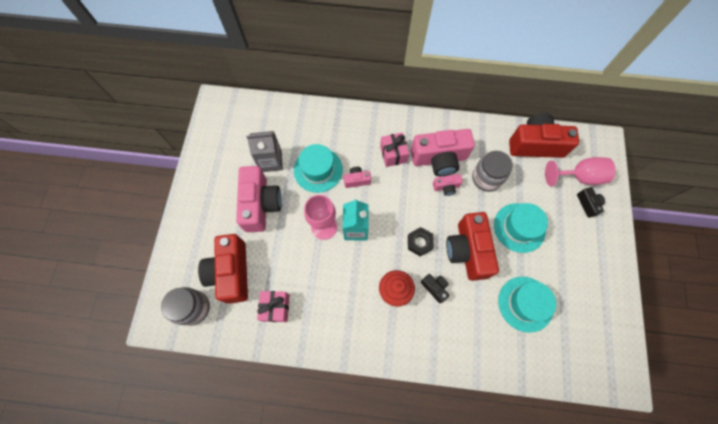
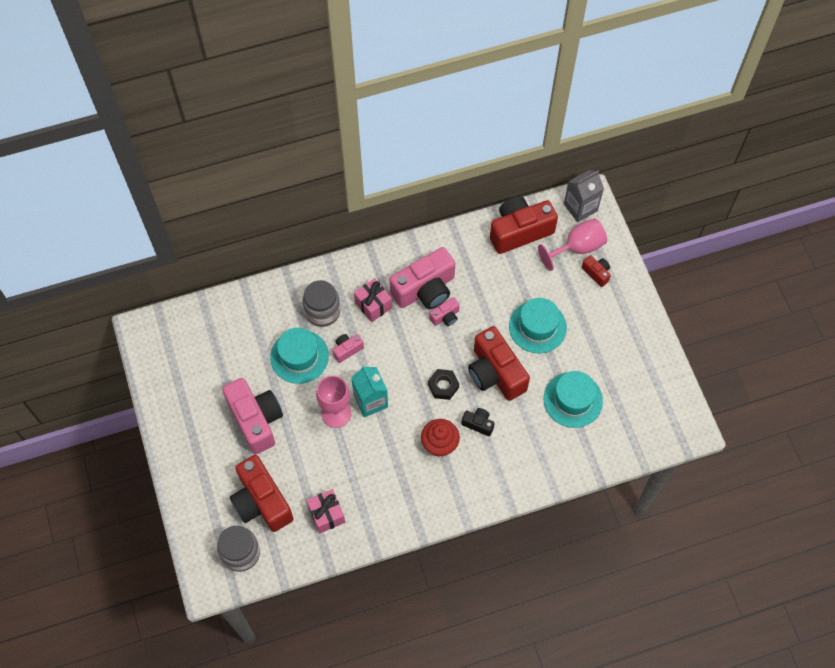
camera: 25 degrees left, 5 degrees down
grey carton [246,131,283,172] -> grey carton moved to [564,170,604,222]
grey jar [472,151,513,192] -> grey jar moved to [302,280,341,327]
black camera [577,187,605,218] -> red camera [582,255,611,287]

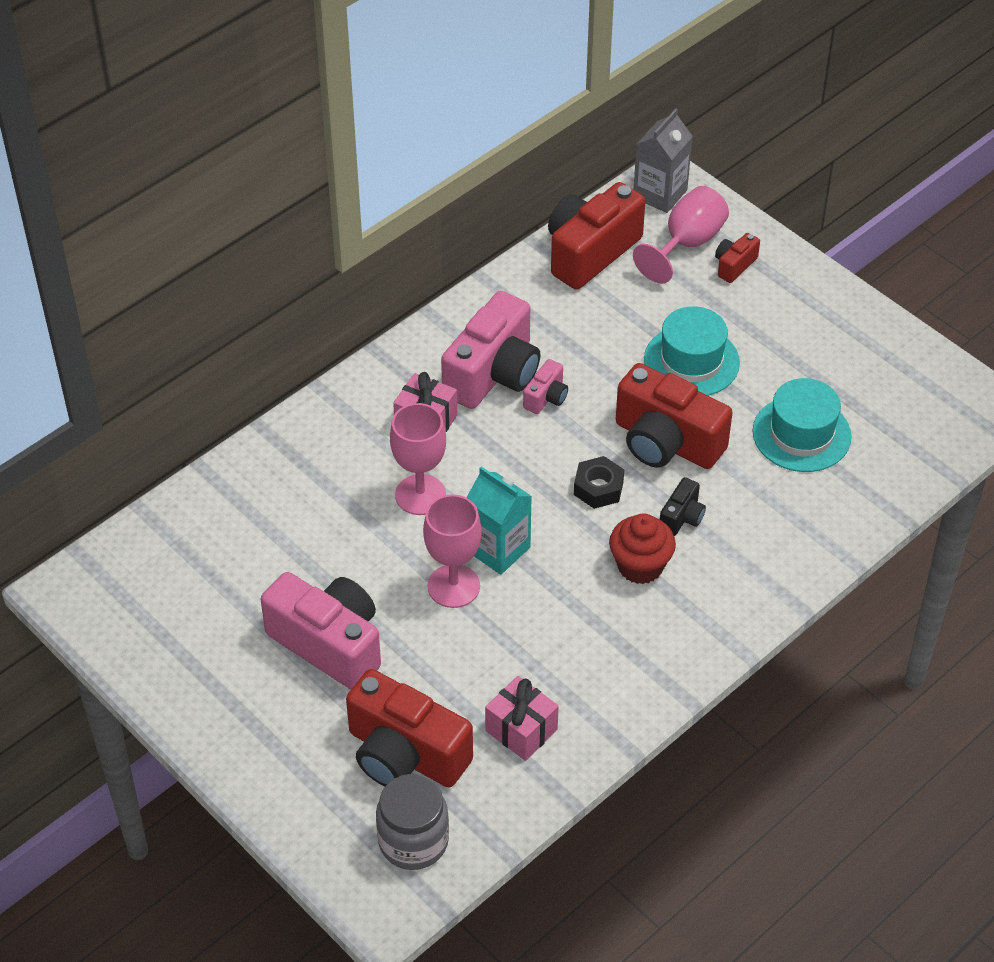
camera: 25 degrees left, 15 degrees down
turquoise hat [270,328,329,384] -> none
grey jar [302,280,341,327] -> none
pink camera [333,334,364,363] -> pink goblet [390,403,446,515]
black camera [461,408,495,436] -> black camera turned 120 degrees clockwise [660,477,706,536]
red camera [582,255,611,287] -> red camera turned 75 degrees counterclockwise [715,233,760,283]

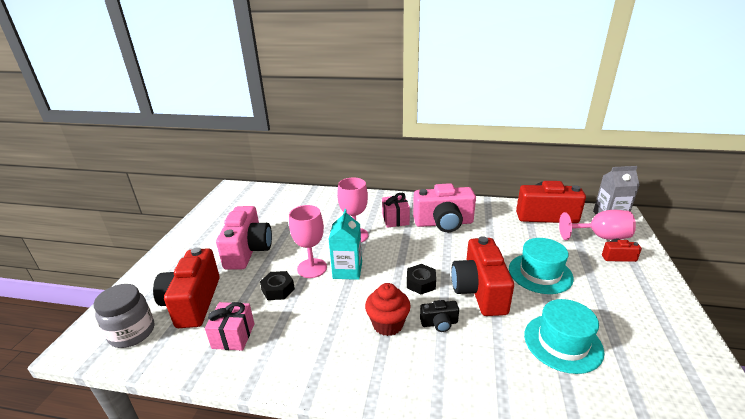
camera: 55 degrees right, 20 degrees down
pink camera [523,359,568,414] -> none
none -> black nut [260,271,295,300]

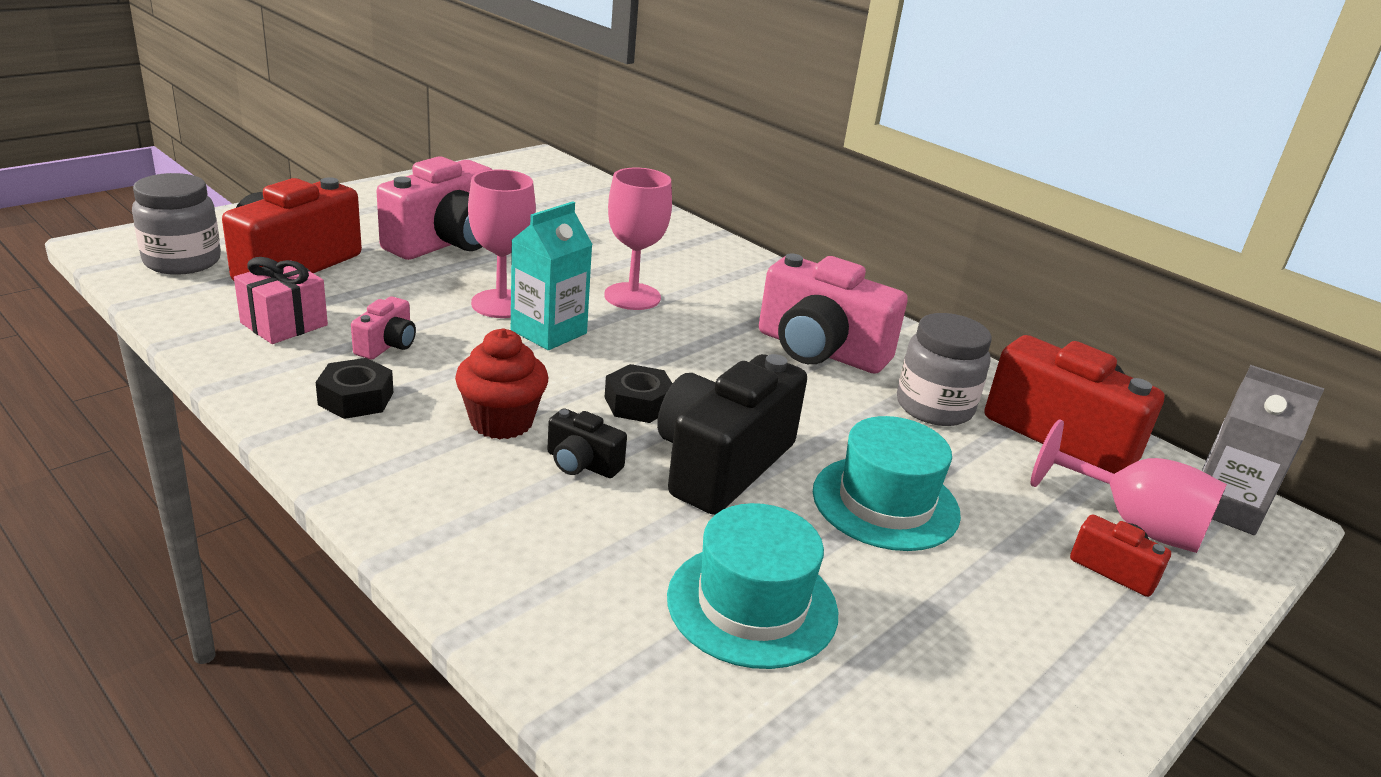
camera: 30 degrees right, 0 degrees up
black nut [260,271,295,300] -> black nut moved to [316,358,394,419]
pink gift [382,193,410,228] -> none
red camera [451,236,514,316] -> black camera [657,354,807,515]
none -> pink camera [351,296,416,359]
none -> grey jar [897,313,992,426]

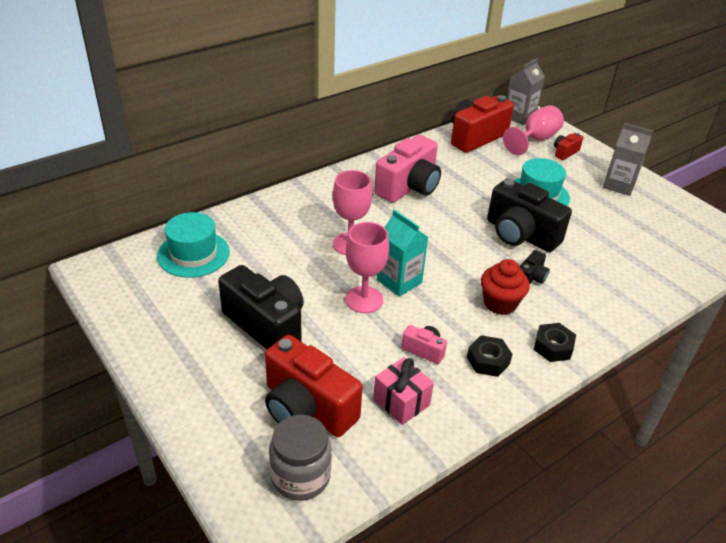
camera: 80 degrees left, 10 degrees up
pink camera [377,156,492,260] -> black camera [218,265,304,349]
black nut [604,364,673,423] -> black nut moved to [533,323,576,362]
turquoise hat [667,503,838,669] -> turquoise hat moved to [157,212,230,278]
grey jar [897,313,992,426] -> none
none -> grey carton [603,123,653,196]

